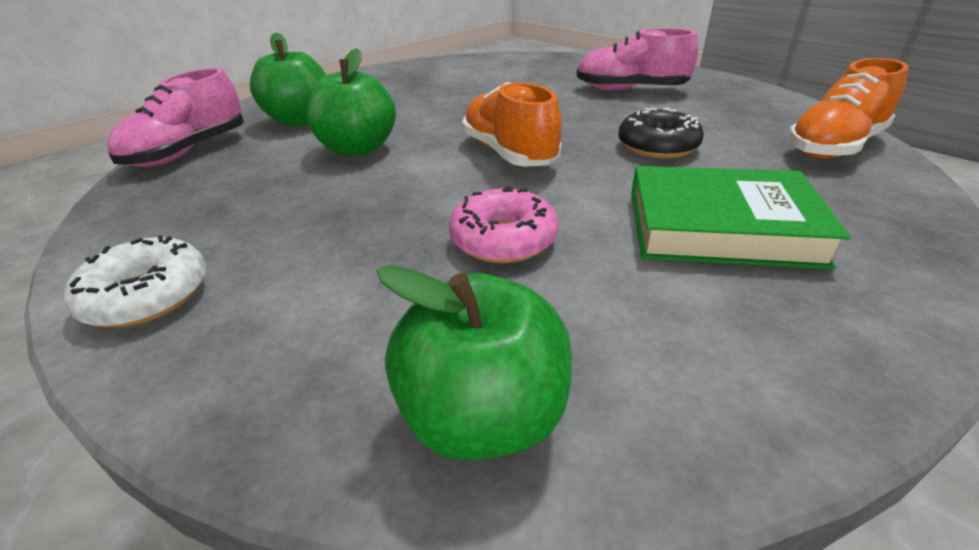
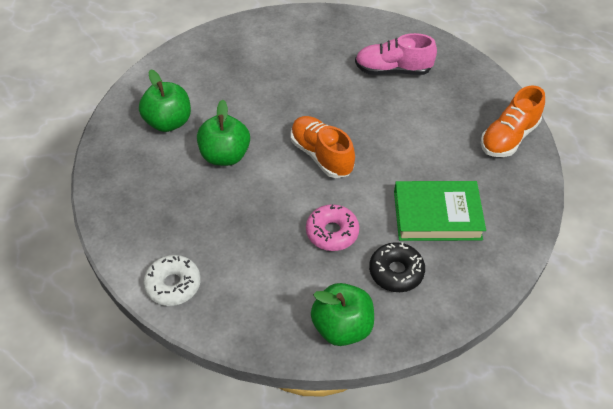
camera: 10 degrees left, 15 degrees up
pink shoe [107,68,244,167] -> none
black donut [618,107,704,159] -> black donut moved to [369,242,425,292]

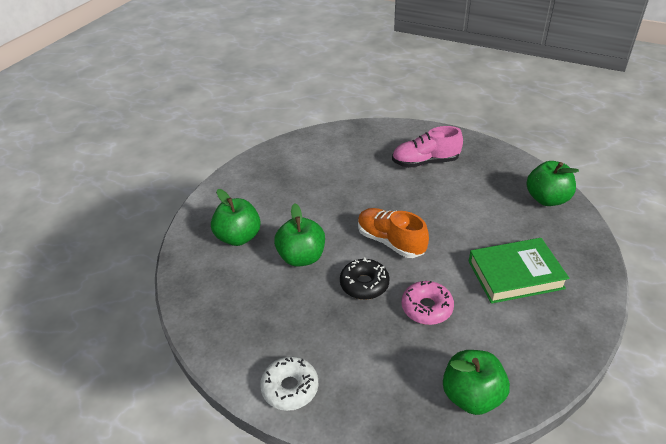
camera: 10 degrees left, 10 degrees down
black donut [369,242,425,292] -> black donut moved to [340,258,390,300]
orange shoe [481,86,545,157] -> green apple [526,161,579,206]

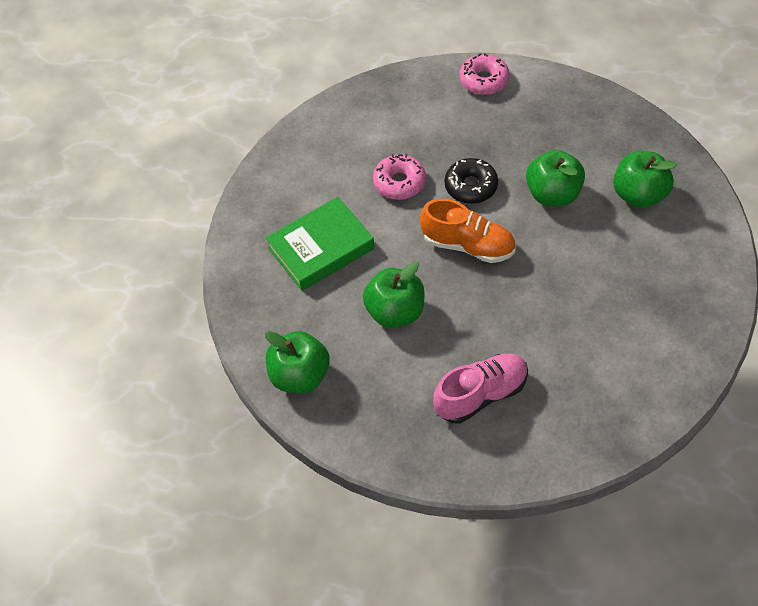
camera: 160 degrees right, 15 degrees up
white donut [260,356,318,411] -> pink donut [459,53,510,95]
green apple [443,350,510,415] -> green apple moved to [363,262,424,328]

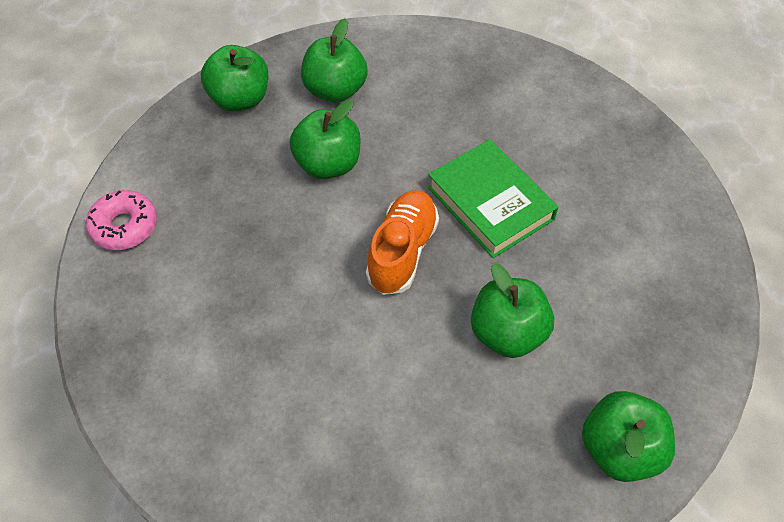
camera: 95 degrees left, 0 degrees up
green book [266,197,375,291] -> green book moved to [428,139,559,258]
pink donut [373,154,426,200] -> none
pink shoe [433,354,528,424] -> none
black donut [444,158,498,204] -> none
none -> green apple [201,45,268,112]

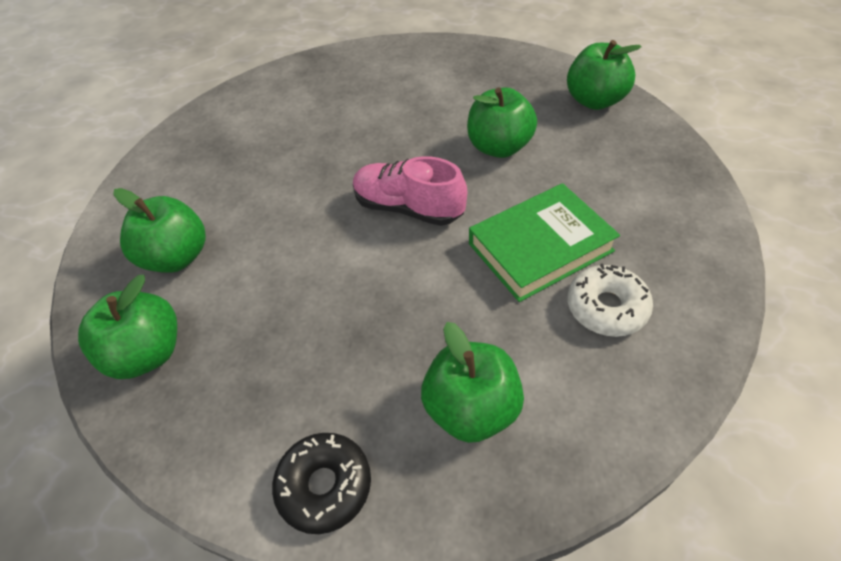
camera: 80 degrees left, 5 degrees down
pink donut [86,190,157,250] -> black donut [272,433,371,534]
green apple [290,100,361,179] -> green apple moved to [421,322,524,443]
orange shoe [366,190,439,295] -> pink shoe [353,156,467,226]
green book [428,139,559,258] -> green book moved to [469,183,620,302]
none -> white donut [568,264,653,337]

